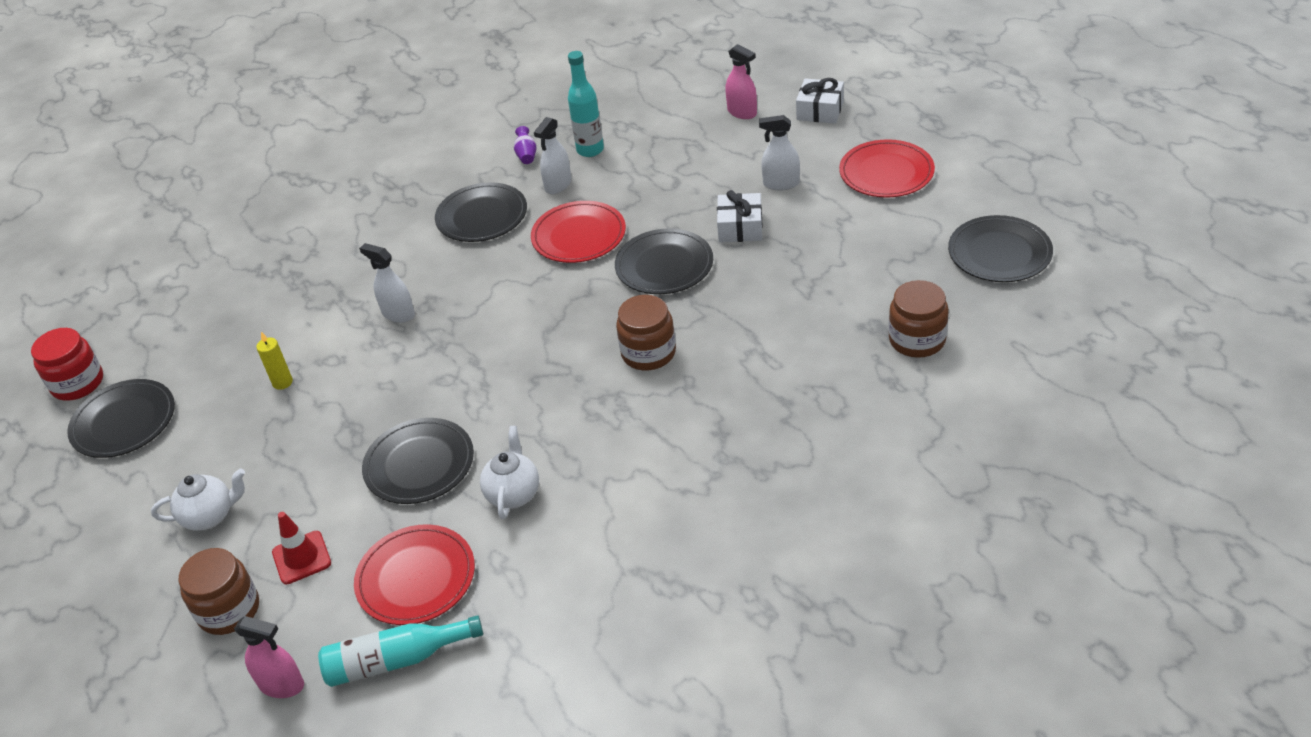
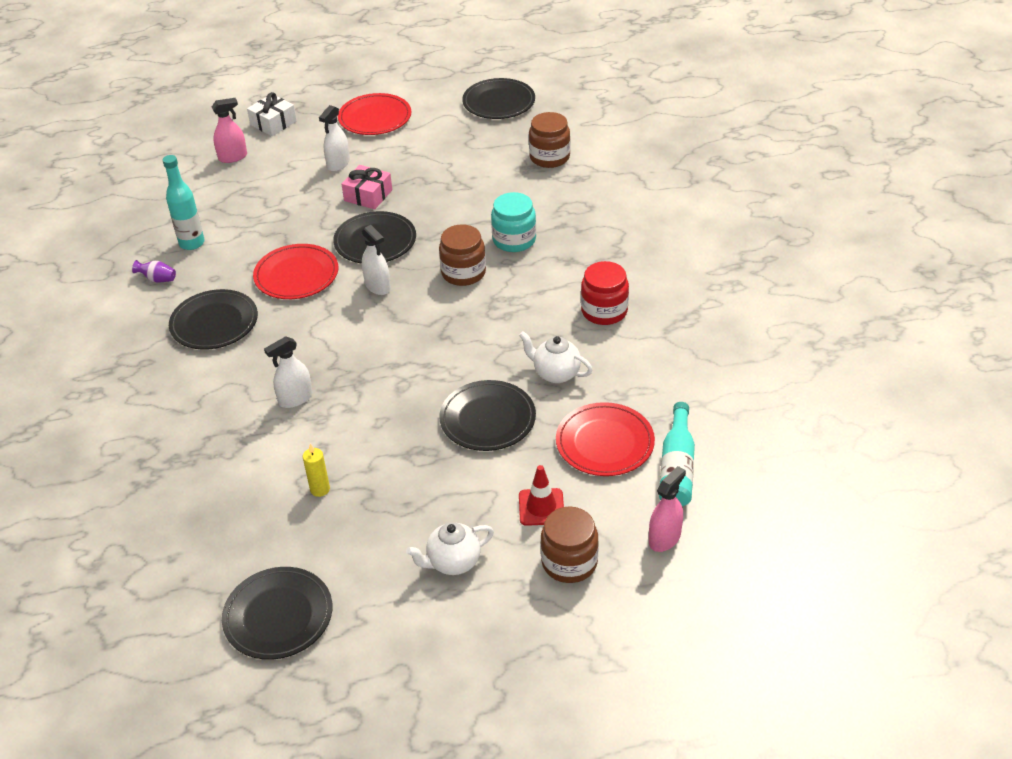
camera: 70 degrees left, 0 degrees up
red jar [31,328,103,401] -> red jar moved to [581,261,629,325]
white teapot [151,468,245,531] -> white teapot turned 120 degrees counterclockwise [406,522,494,575]
white spray bottle [534,117,571,195] -> white spray bottle moved to [362,225,391,295]
white gift [717,190,763,243] -> pink gift [342,165,392,209]
none -> turquoise jar [491,192,536,252]

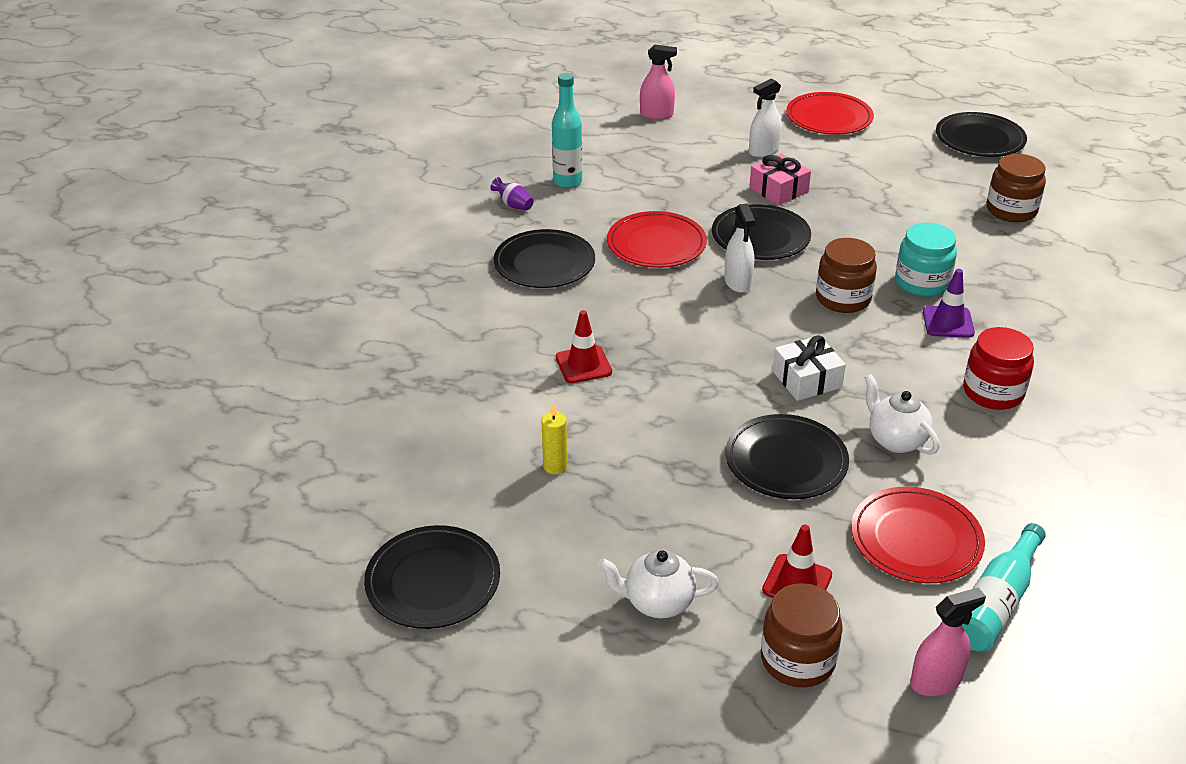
camera: 25 degrees right, 5 degrees down
white gift [247,92,297,136] -> white gift moved to [772,335,846,401]
white spray bottle [264,336,312,408] -> red traffic cone [556,310,612,383]
none -> purple traffic cone [923,269,975,338]

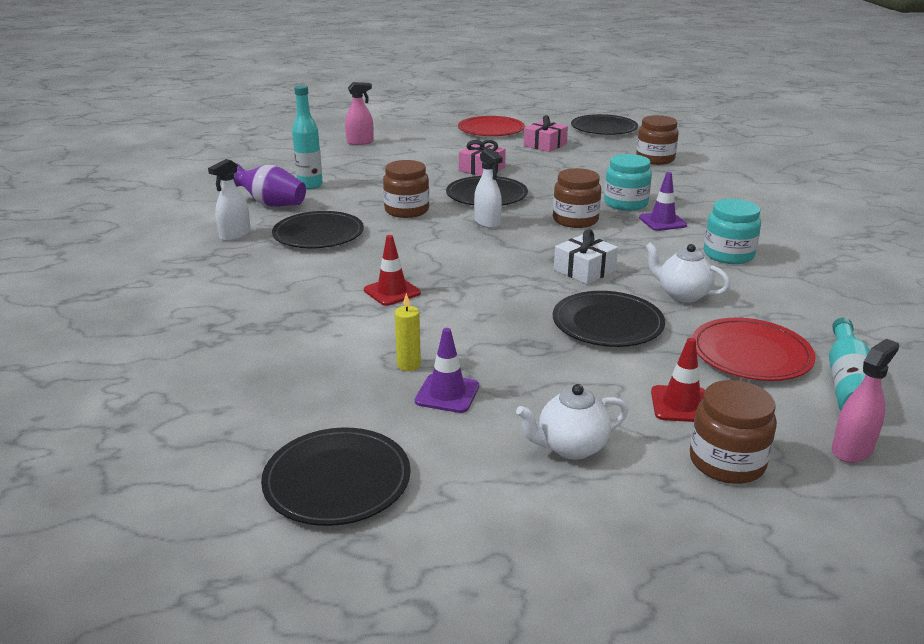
camera: 20 degrees left, 10 degrees down
purple vase [490,177,534,211] -> purple vase [233,163,306,207], size x1.89
red plate [607,211,707,268] -> brown jar [383,160,429,218]
white spray bottle [749,78,782,157] -> white spray bottle moved to [208,159,251,241]
red jar [963,327,1034,410] -> turquoise jar [704,199,761,264]
none -> purple traffic cone [415,328,479,413]
none -> pink gift [524,115,568,152]

